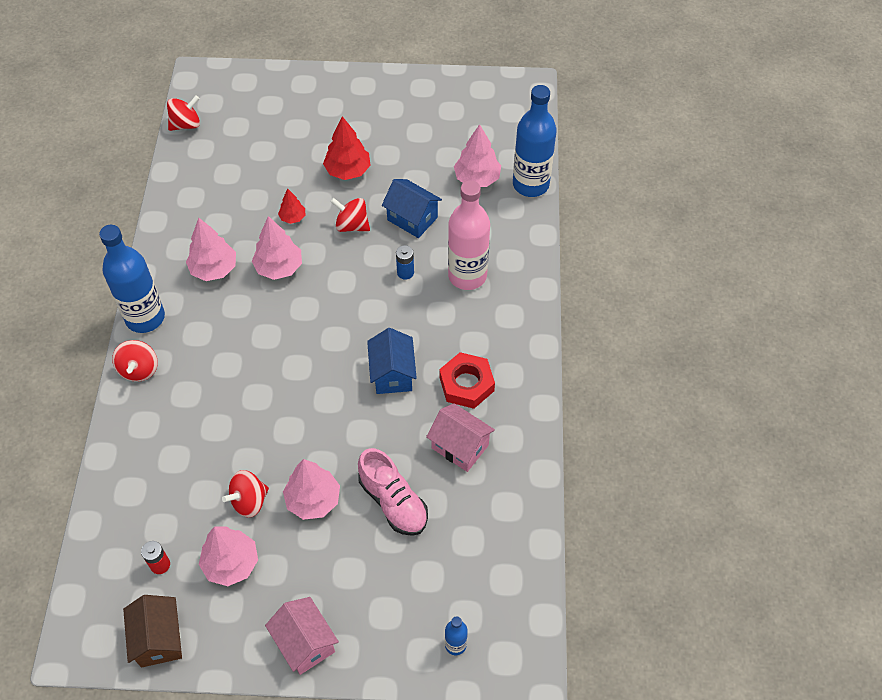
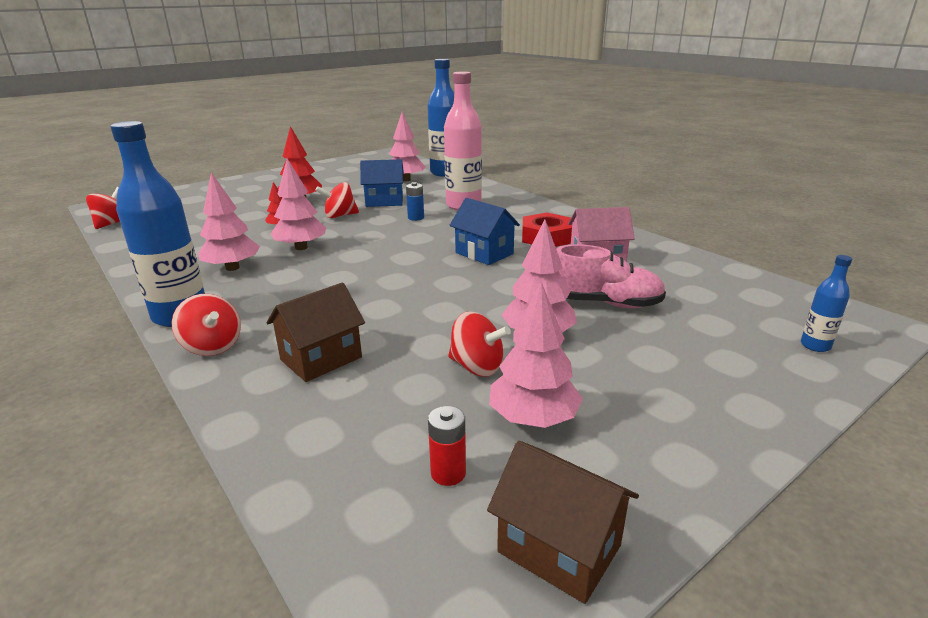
camera: 40 degrees left, 30 degrees down
red spinning top [222,470,269,518] -> red spinning top turned 75 degrees counterclockwise [448,311,511,377]
pink house [265,597,339,675] -> none
none -> brown house [266,282,365,382]

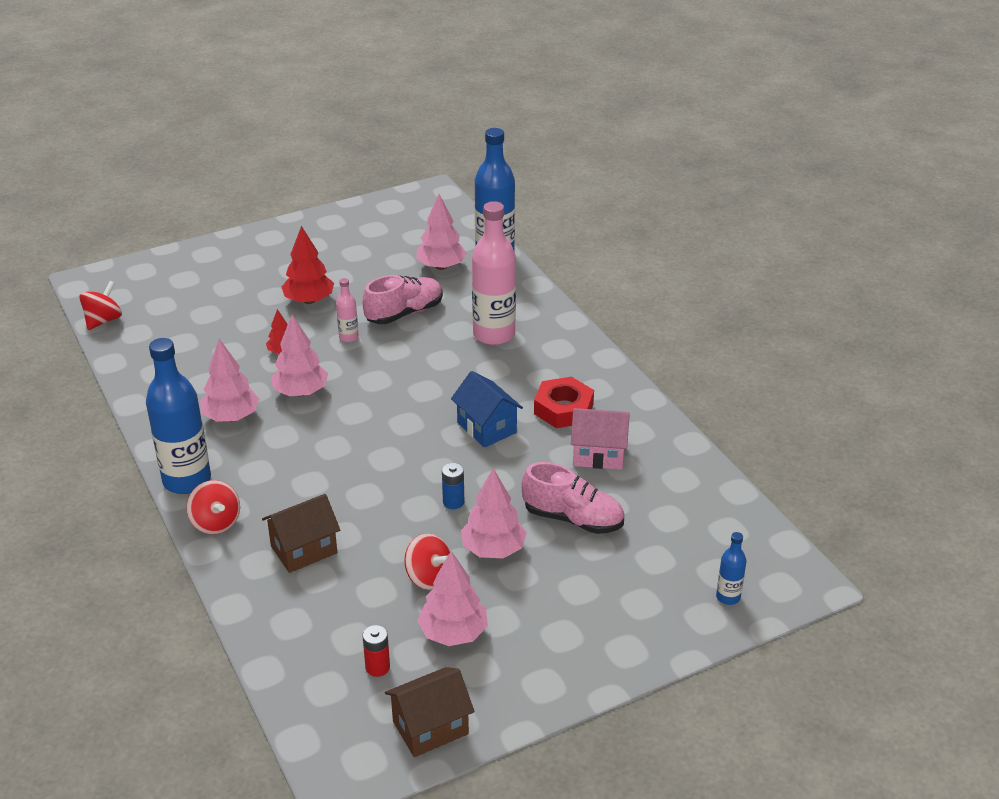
camera: 10 degrees right, 10 degrees up
red spinning top [316,182,359,218] -> pink bottle [336,278,359,342]
blue house [360,159,404,207] -> pink shoe [363,275,443,324]
blue battery [406,182,424,221] -> blue battery moved to [442,463,464,509]
brown house [487,441,639,604] -> brown house turned 75 degrees counterclockwise [385,667,475,757]

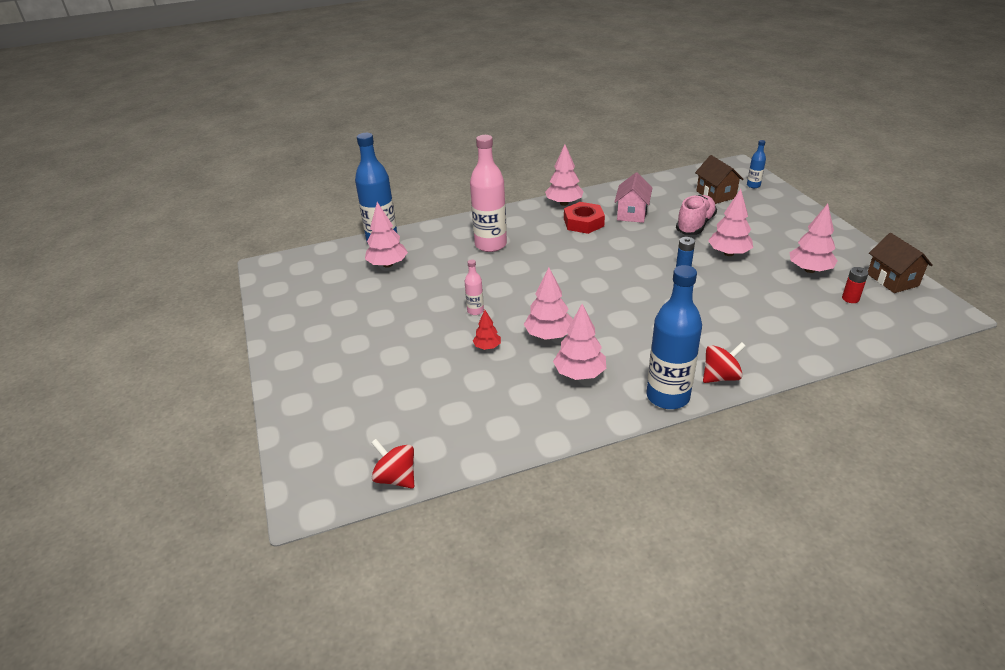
camera: 80 degrees left, 0 degrees up
brown house [262,494,340,573] -> brown house moved to [695,155,744,204]
red tree [282,226,334,304] -> none
pink shoe [363,275,443,324] -> none
red spinning top [404,533,450,590] -> none
blue house [451,371,523,448] -> none
none -> pink tree [545,144,584,206]

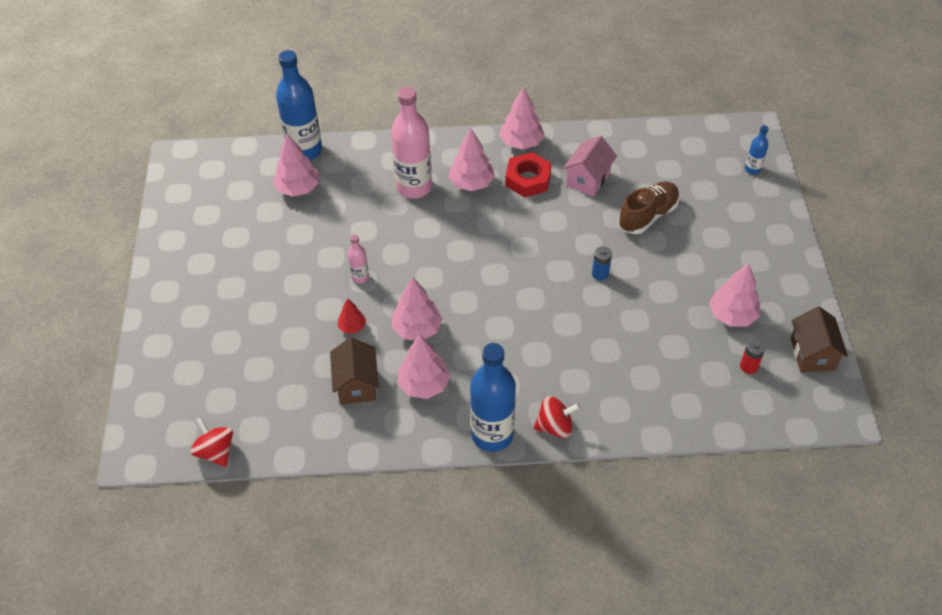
camera: 15 degrees right, 15 degrees up
pink shoe [676,195,717,235] -> brown shoe [618,181,680,234]
brown house [695,155,744,204] -> brown house moved to [330,337,379,405]
pink tree [708,189,753,256] -> pink tree moved to [448,129,495,191]

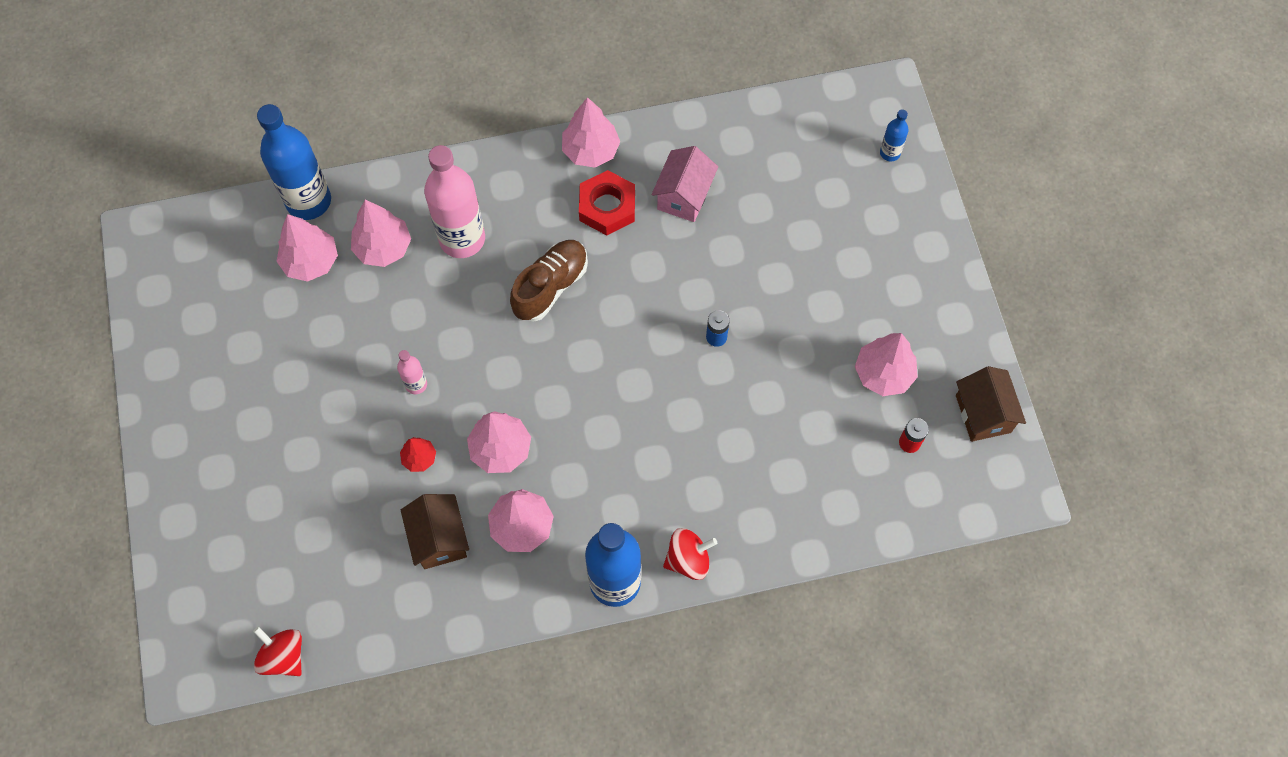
camera: 10 degrees left, 15 degrees up
pink tree [448,129,495,191] -> pink tree moved to [351,200,411,267]
brown shoe [618,181,680,234] -> brown shoe moved to [510,240,588,322]

